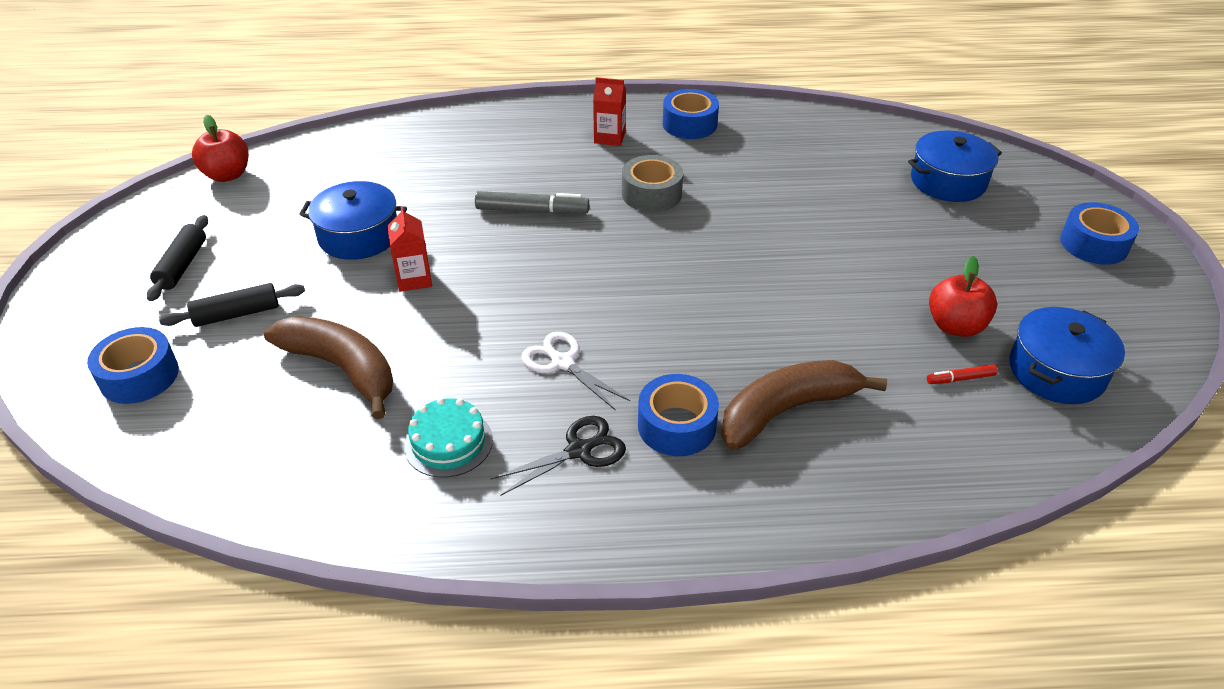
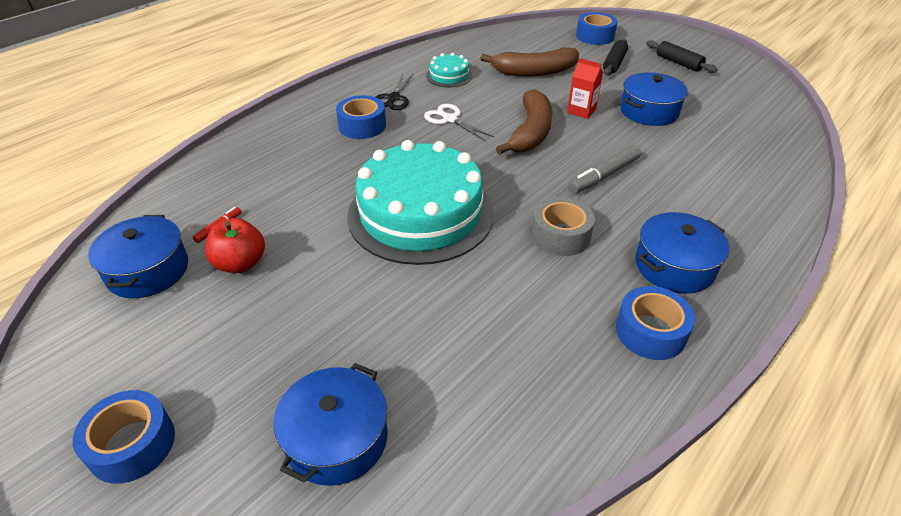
camera: 135 degrees right, 0 degrees up
red apple [192,115,249,182] -> none
white scissors [521,332,630,411] -> white scissors turned 135 degrees counterclockwise [424,104,494,141]
red carton [593,77,626,146] -> blue pot [635,212,729,294]
brown banana [721,360,887,450] -> brown banana moved to [496,89,553,155]
none -> turquoise cake [347,140,494,265]

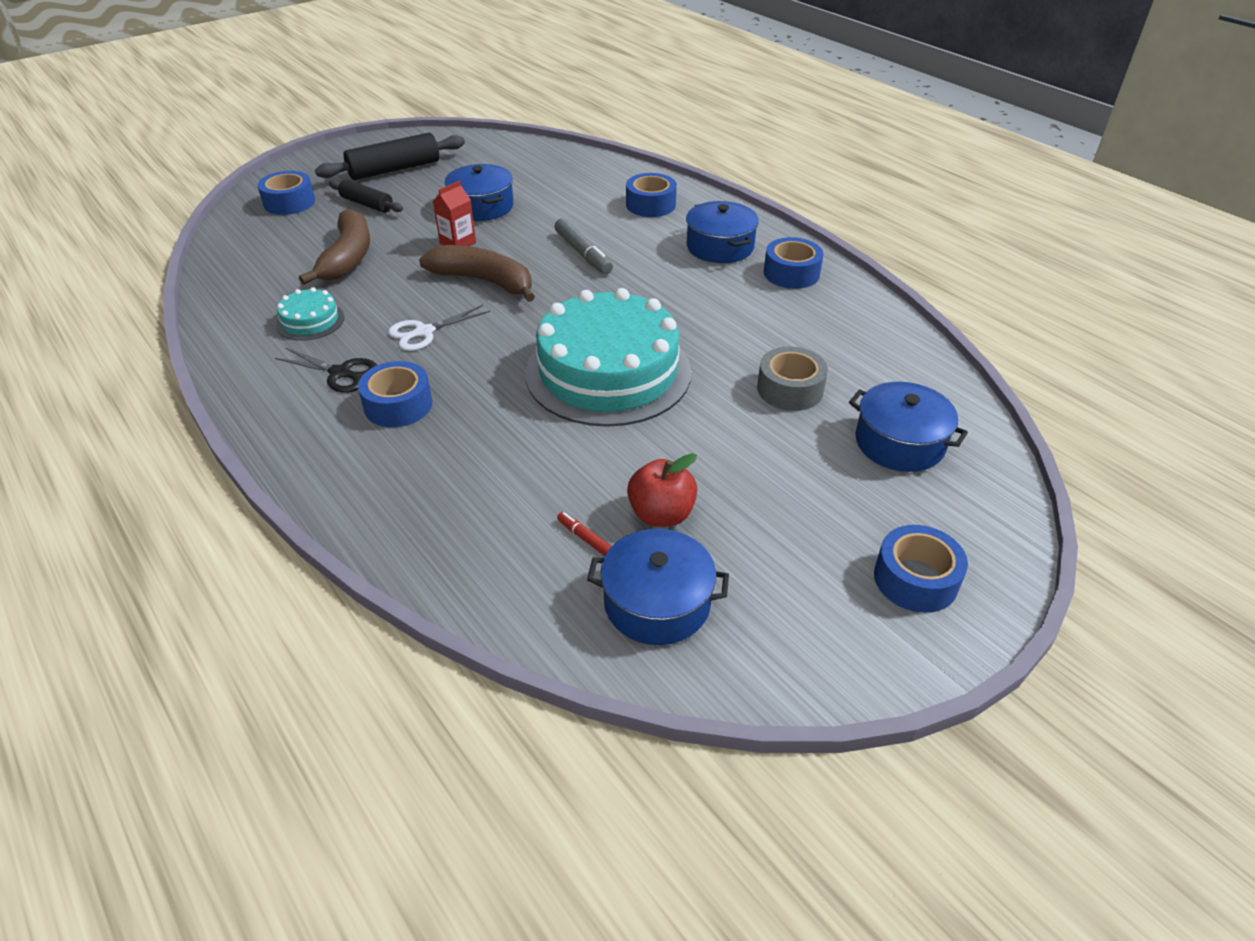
camera: 80 degrees left, 0 degrees up
grey tape [531,197,595,256] -> grey tape moved to [757,347,828,411]
black rolling pin [646,40,718,73] -> black rolling pin [315,133,465,180], size x1.62
none -> blue tape [626,173,677,217]

